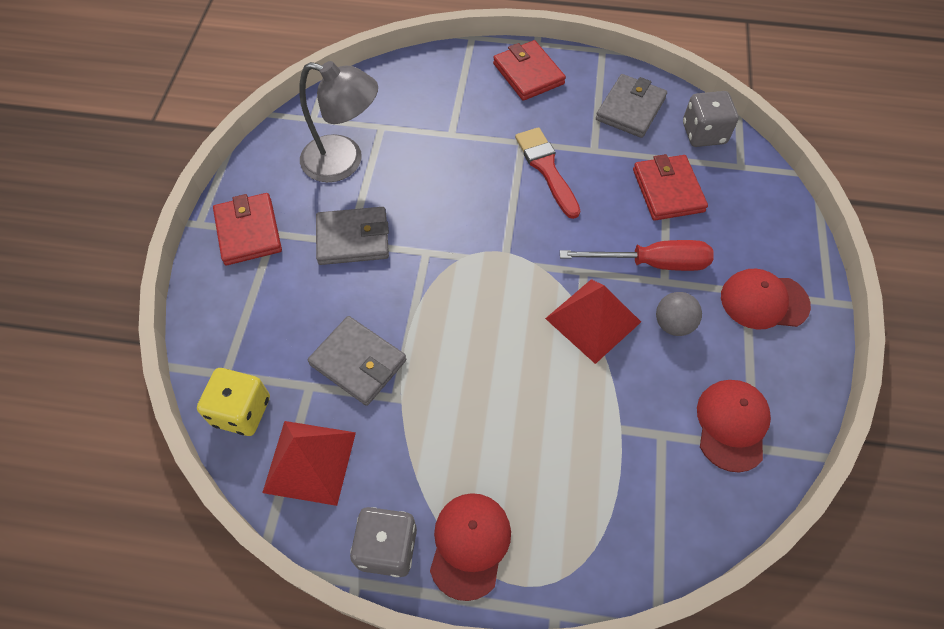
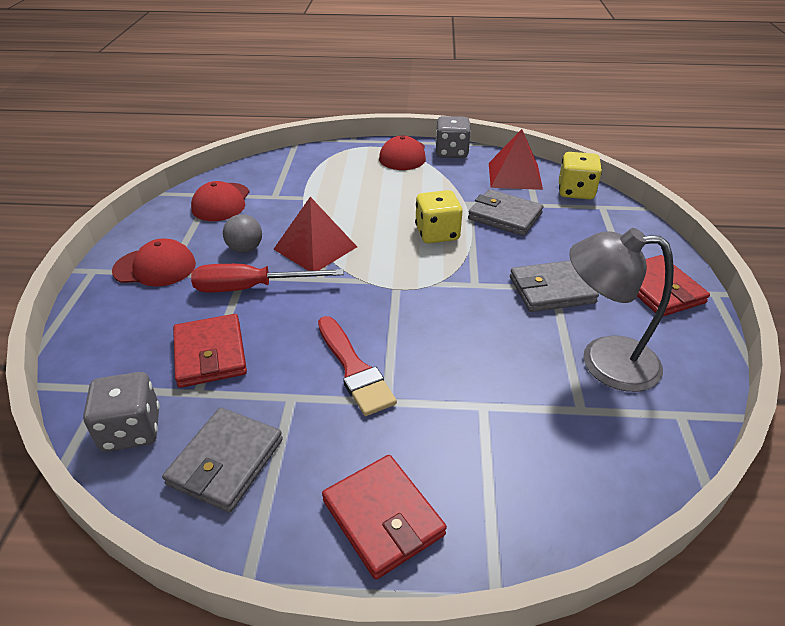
camera: 175 degrees right, 20 degrees down
none -> yellow dice [415,190,462,244]

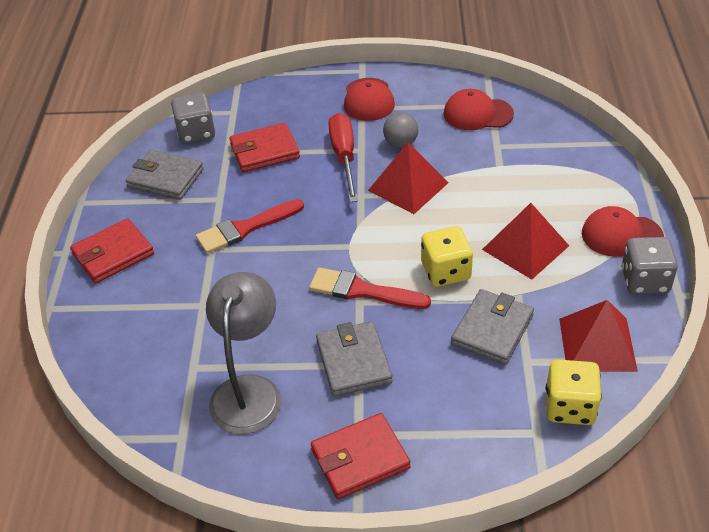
camera: 90 degrees right, 5 degrees up
none -> red brush [309,267,431,309]
none -> red pyramid [482,203,569,280]

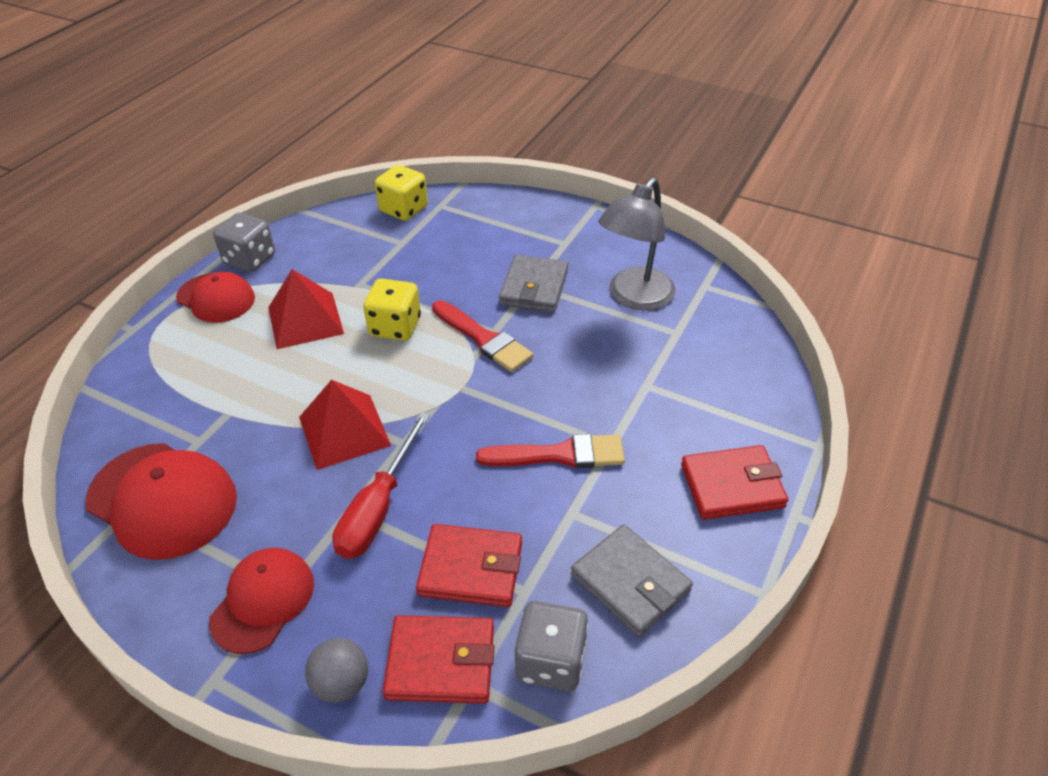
camera: 155 degrees left, 0 degrees up
red wallet [311,413,411,499] -> red wallet moved to [383,615,495,704]
grey ball [383,112,418,148] -> grey ball moved to [305,638,368,703]
red cap [443,89,514,130] -> red cap [86,443,237,560], size x1.52
grey wallet [451,289,534,365] -> none
red pyramid [559,300,638,372] -> none

